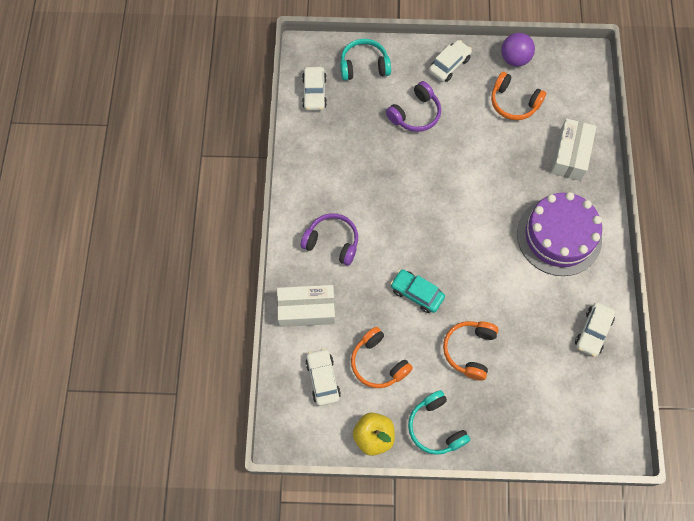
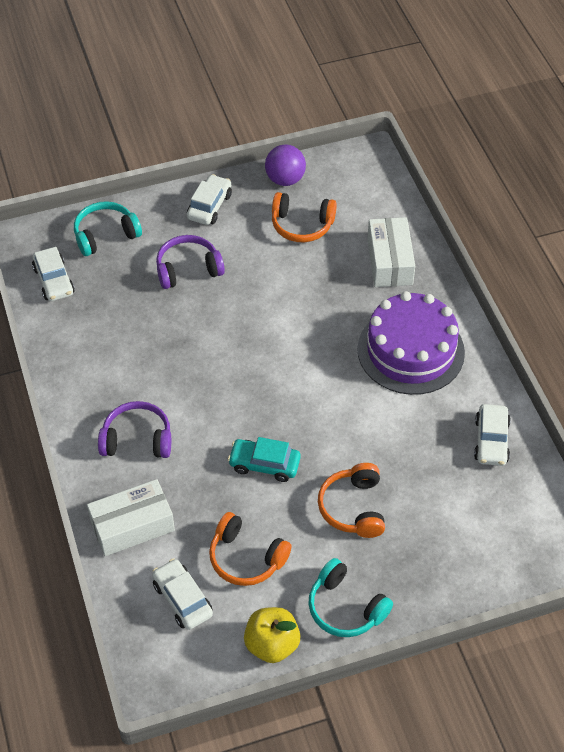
camera: 20 degrees left, 15 degrees down
purple headphones [386,81,441,132] -> purple headphones turned 135 degrees counterclockwise [156,235,225,289]

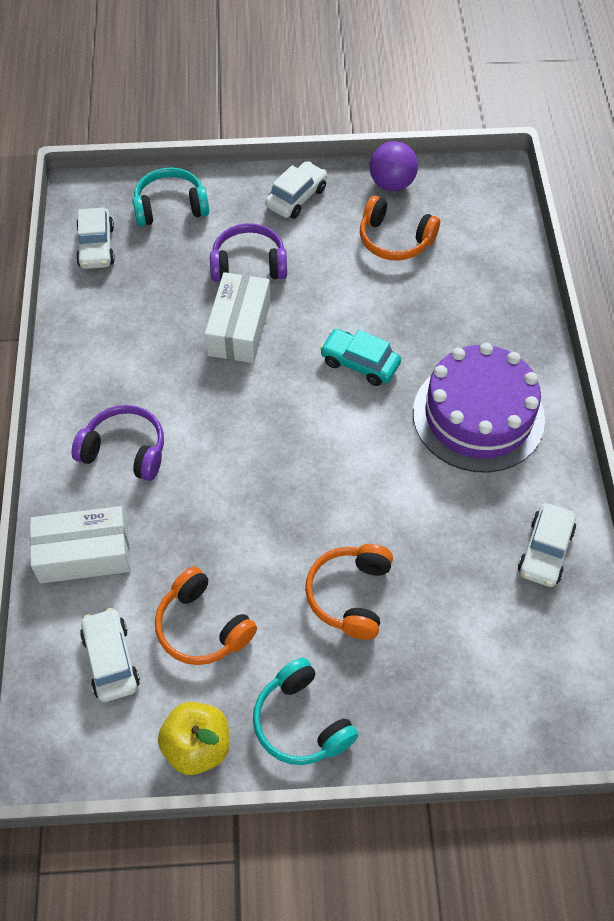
camera: 15 degrees right, 5 degrees up
turquoise car [228,437,301,482] -> turquoise car moved to [320,329,401,386]
white box [367,217,415,287] -> white box moved to [205,272,271,363]

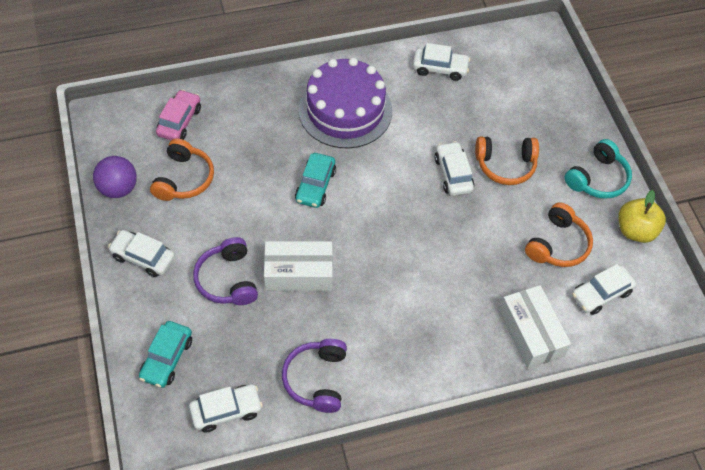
camera: 105 degrees left, 0 degrees up
purple headphones [72,405,164,481] -> purple headphones moved to [282,339,347,413]
turquoise headphones [133,168,209,226] -> turquoise car [139,321,192,388]
none -> pink car [156,89,201,140]
none -> white car [434,141,474,196]

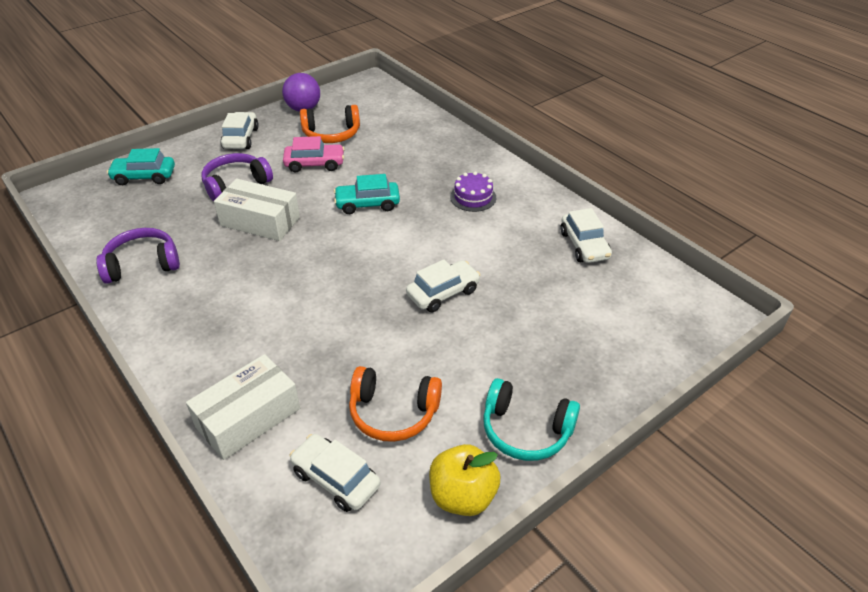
camera: 70 degrees right, 15 degrees down
pink car [156,89,201,140] -> pink car moved to [283,136,345,172]
white car [189,384,263,433] -> none
white box [264,241,333,291] -> white box turned 45 degrees counterclockwise [214,179,300,241]
purple cake [298,57,392,148] -> purple cake [450,171,496,212], size x0.45
orange headphones [475,137,539,185] -> none

